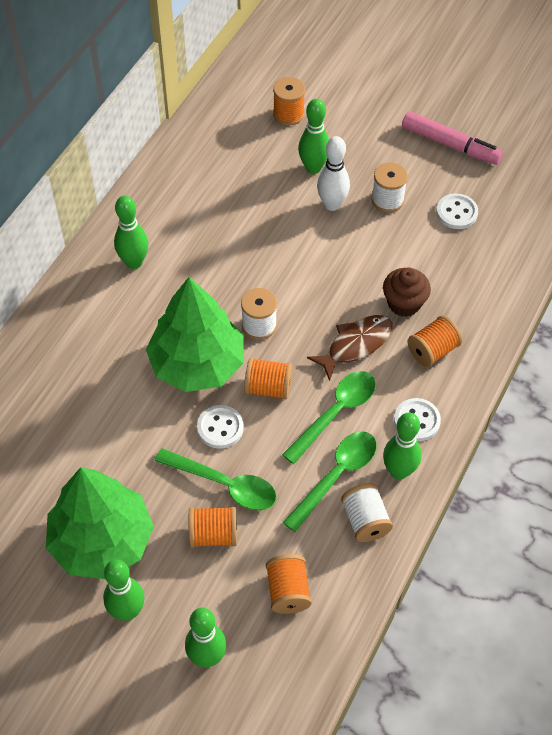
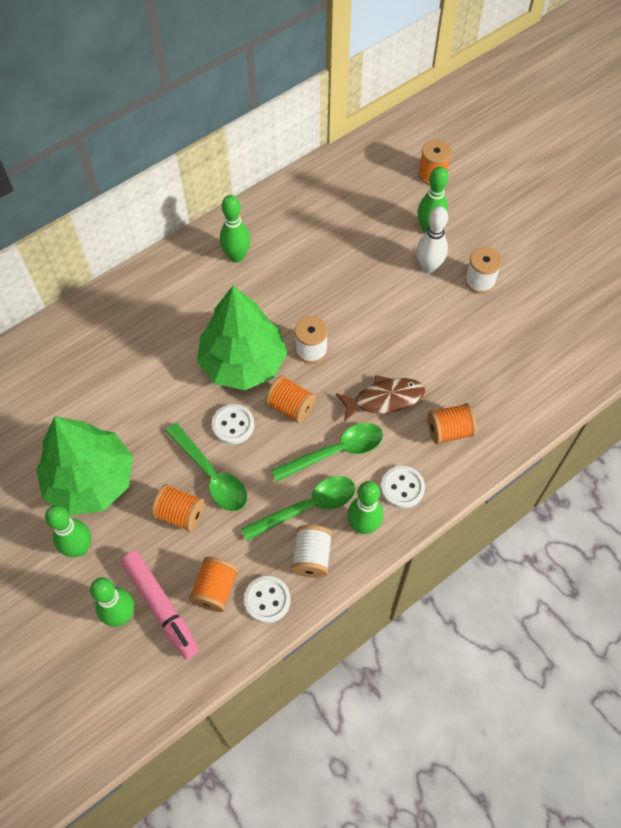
camera: 25 degrees right, 5 degrees up
brown cupcake [383,268,431,317] -> none
pink marker [402,111,503,165] -> pink marker moved to [121,551,199,660]
white button [436,193,478,229] -> white button moved to [244,576,291,623]

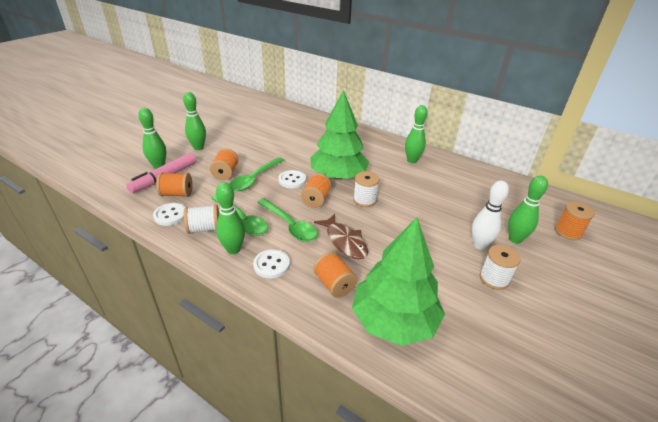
camera: 70 degrees right, 25 degrees down
green tree [36,416,133,516] -> green tree moved to [352,217,445,346]

